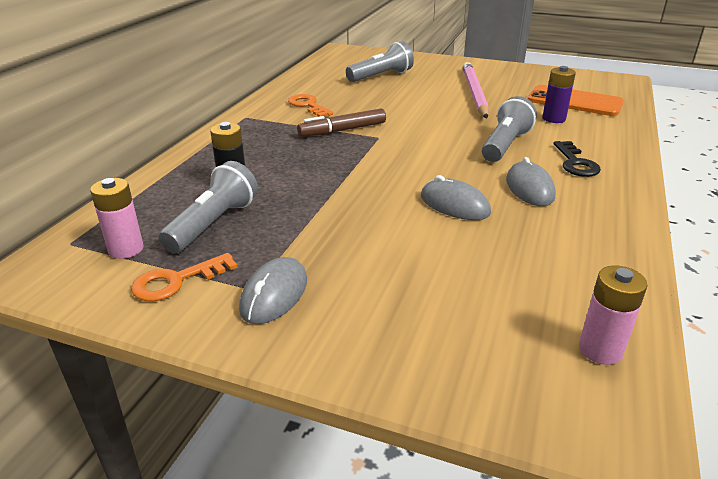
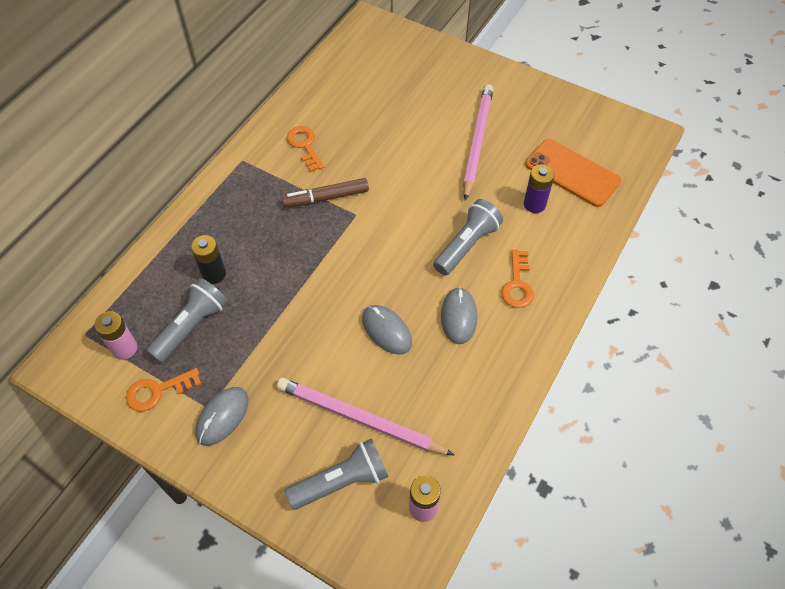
camera: 10 degrees right, 25 degrees up
grey flashlight [346,41,414,82] -> grey flashlight moved to [285,439,388,510]
black key [553,141,601,177] -> orange key [501,249,534,308]
none -> pink pencil [277,378,454,455]

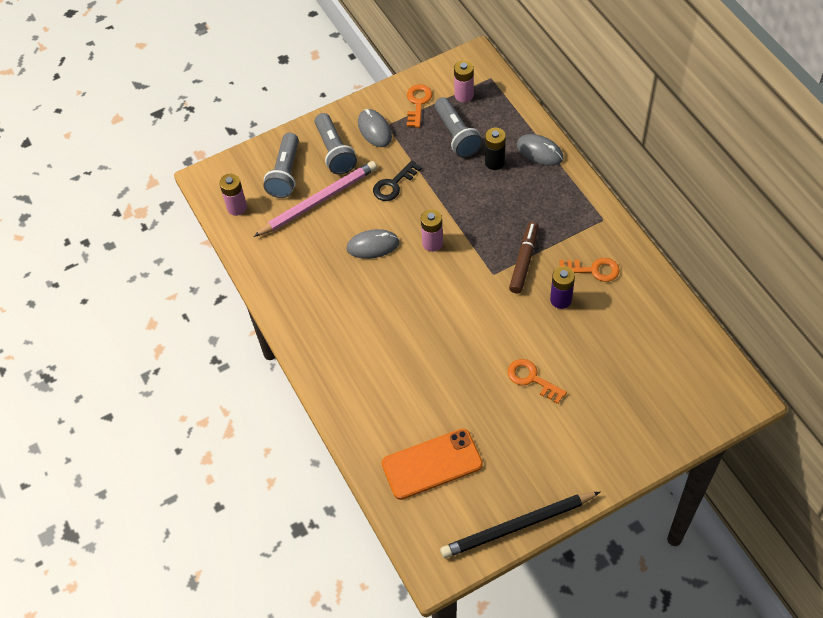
camera: 125 degrees right, 0 degrees up
grey flashlight [433,199,503,275] -> grey flashlight moved to [315,113,357,175]
grey mouse [441,287,477,344] -> grey mouse moved to [517,134,564,166]
pink pencil [463,84,493,201] -> none
orange key [501,249,534,308] -> orange key moved to [508,359,567,404]
purple battery [524,165,555,213] -> purple battery moved to [550,266,575,309]
none -> black key [373,160,422,201]
none -> pink battery [421,209,443,252]
none -> black pencil [440,492,600,558]

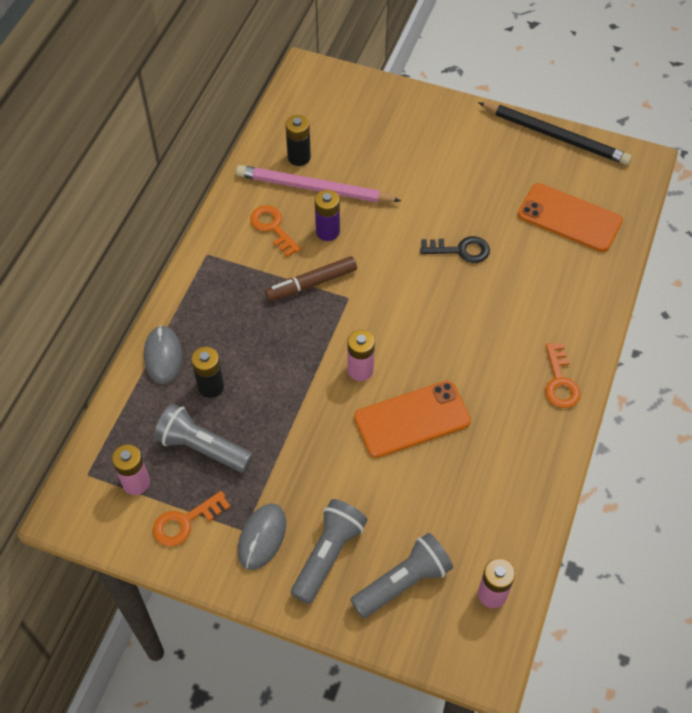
camera: 135 degrees left, 0 degrees up
pink pencil [253,161,377,237] -> pink pencil moved to [236,165,401,203]
grey mouse [346,229,399,259] -> orange phone [354,381,471,458]
black key [373,160,422,201] -> black key moved to [420,236,490,263]
grey flashlight [434,97,483,158] -> grey flashlight turned 90 degrees counterclockwise [154,404,253,473]
orange key [508,359,567,404] -> orange key moved to [545,343,581,408]
none -> black battery [285,115,311,166]

